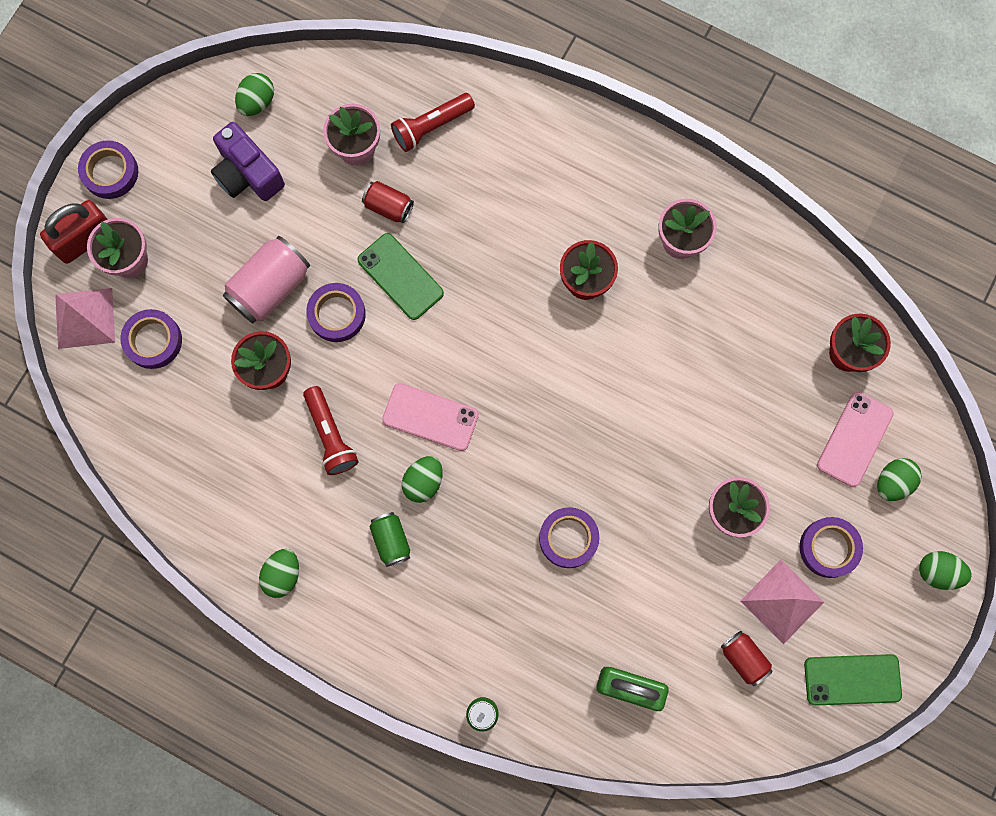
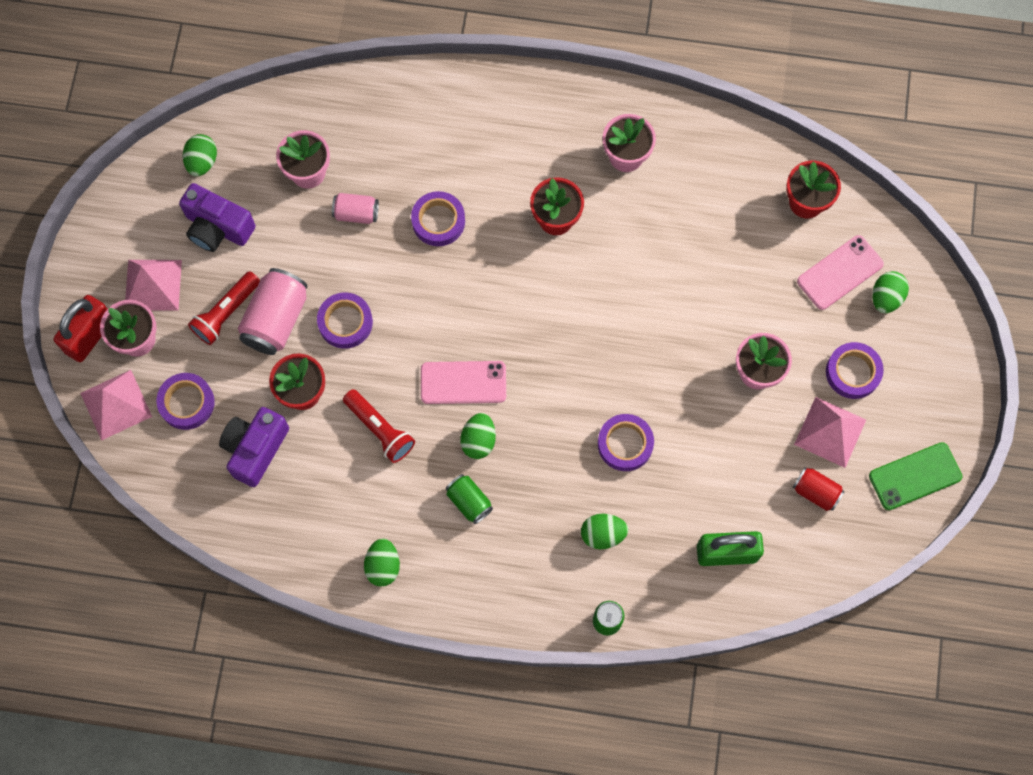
camera: 20 degrees left, 5 degrees down
purple tape [78,140,138,199] -> purple tape moved to [411,191,465,246]
green phone [357,233,444,320] -> none
red can [362,181,414,223] -> pink can [332,193,379,224]
red flashlight [391,93,475,152] -> red flashlight moved to [188,271,260,345]
pink phone [817,392,894,487] -> pink phone turned 45 degrees clockwise [797,235,884,310]
green egg [919,551,972,590] -> green egg moved to [581,514,628,549]
none -> pink pyramid [125,260,182,311]
none -> purple camera [219,407,289,487]

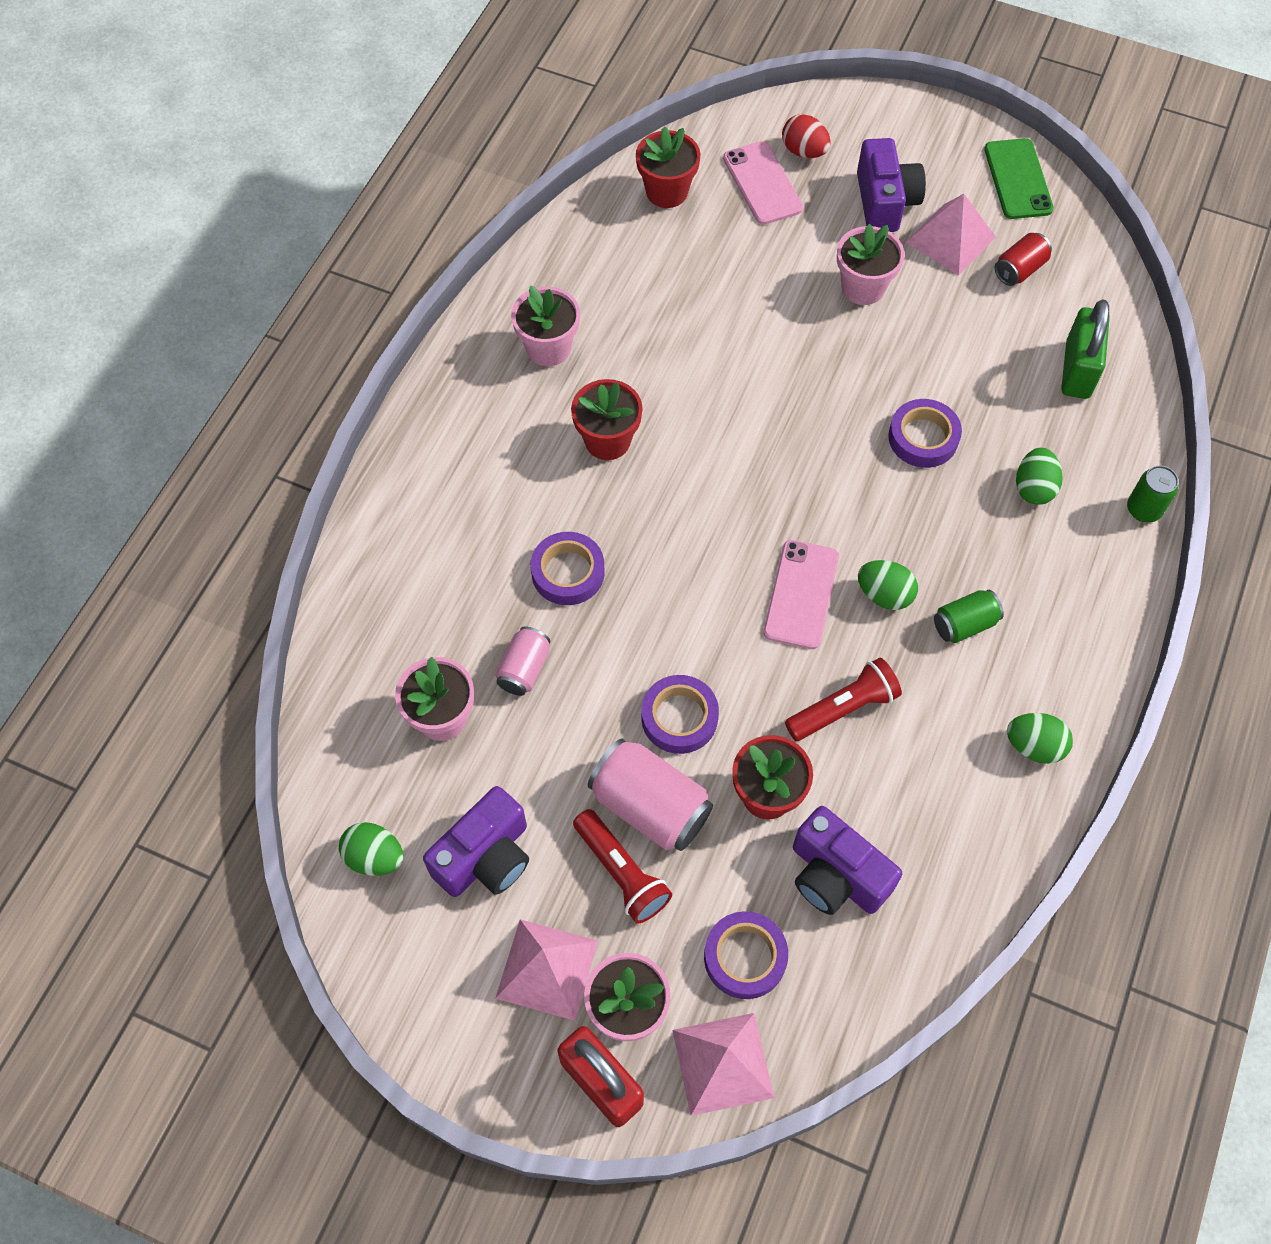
camera: 75 degrees left, 10 degrees down
purple tape [826,342,884,399] -> purple camera [857,138,926,232]
green egg [872,271,909,313] -> red egg [782,114,831,158]

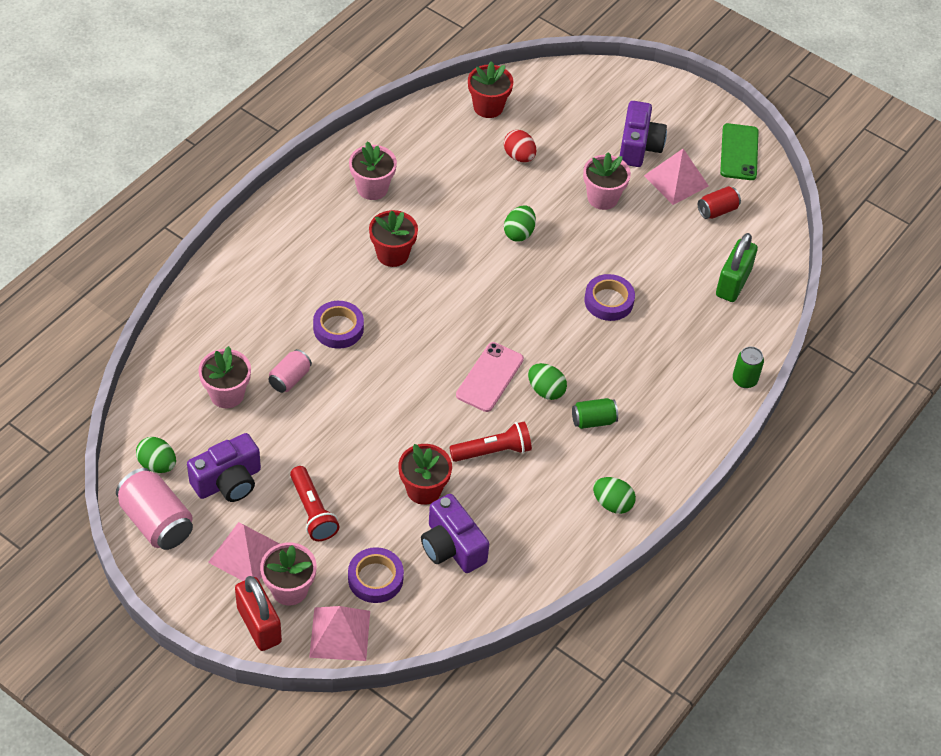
camera: 10 degrees right, 10 degrees down
pink can [588,738,713,851] -> pink can moved to [116,468,193,550]
purple tape [641,675,719,754] -> none
pink phone [723,141,803,225] -> none
red egg [782,114,831,158] -> red egg moved to [504,130,536,162]
green egg [1016,447,1063,505] -> green egg moved to [504,205,536,242]

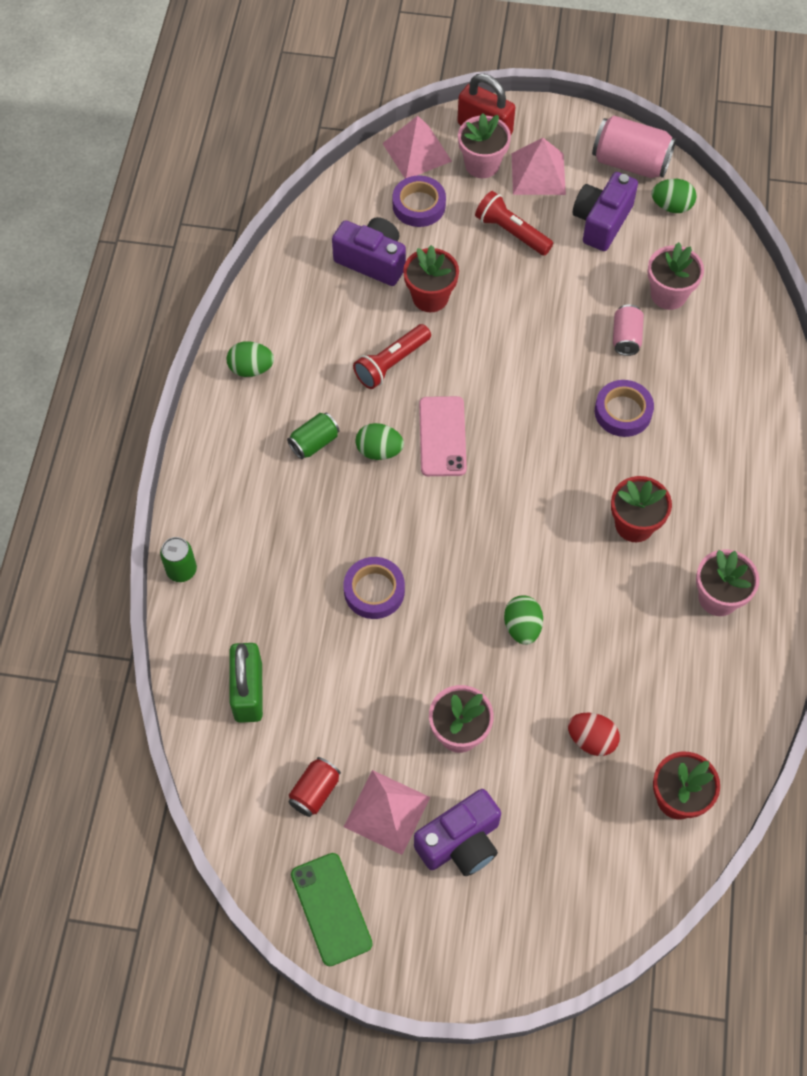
camera: 155 degrees right, 10 degrees up
purple camera [620,101,667,167] -> purple camera turned 105 degrees counterclockwise [414,789,501,876]

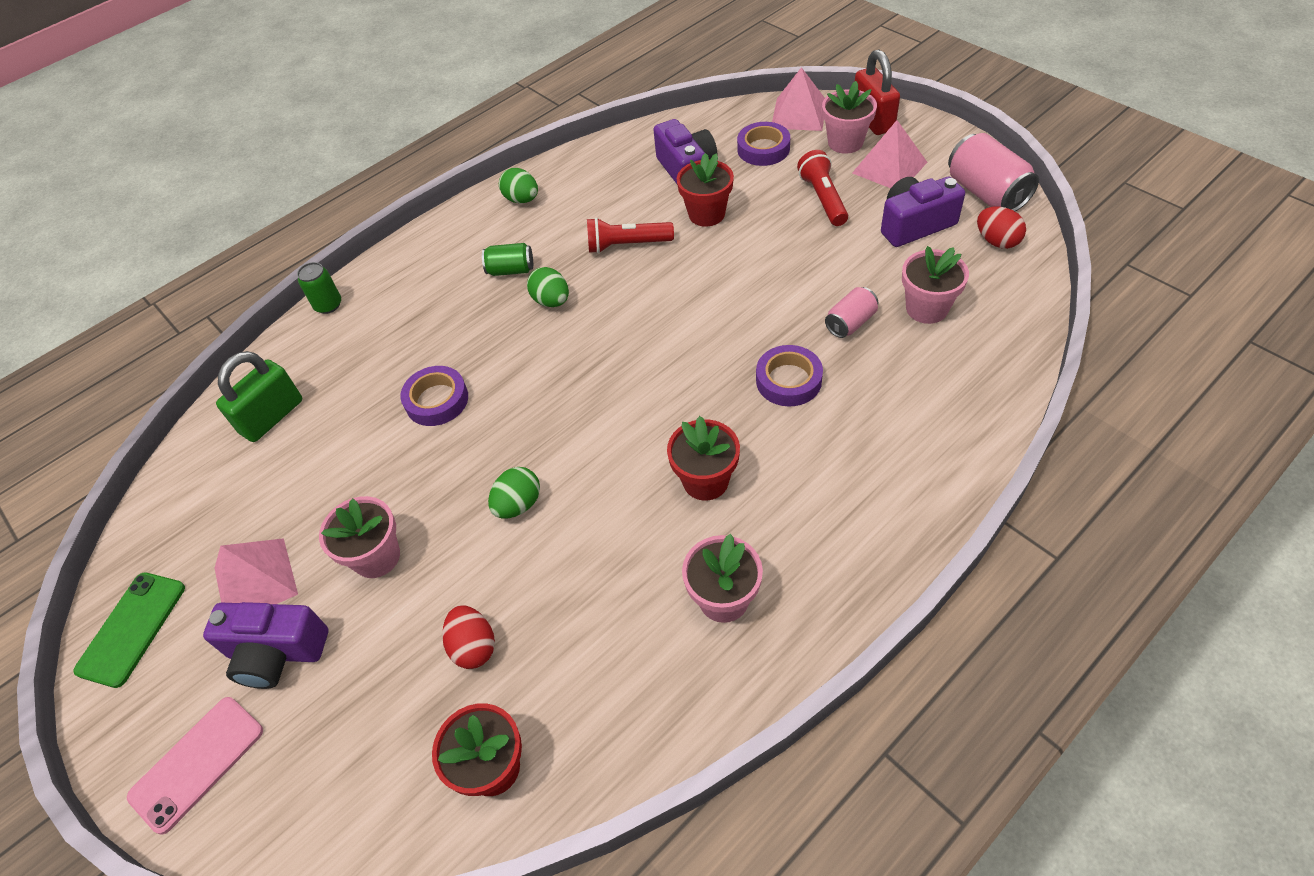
camera: 45 degrees right, 10 degrees down
red can [289,757,341,817] -> none
pink phone [419,396,467,476] -> pink phone moved to [127,697,263,834]
green egg [652,179,697,213] -> red egg [977,206,1026,249]

